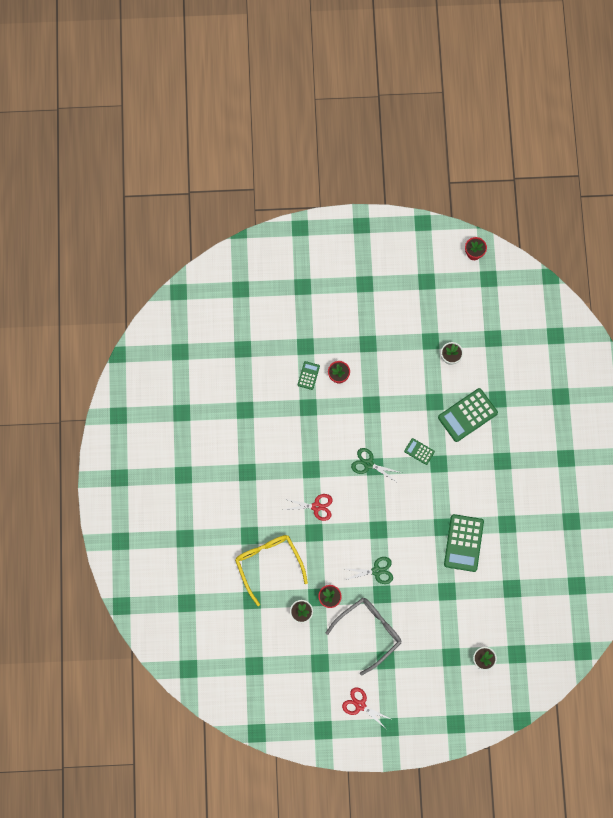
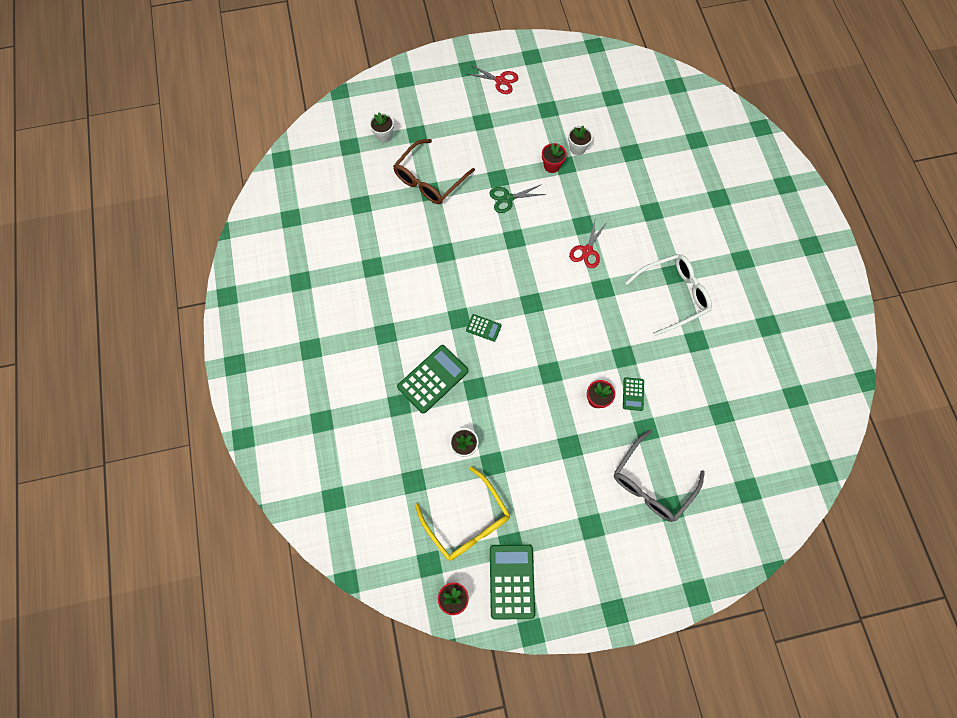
camera: 170 degrees right, 5 degrees down
yellow glasses [235,535,308,606] -> yellow glasses moved to [415,466,510,561]
red scissors [283,494,332,521] -> red scissors turned 60 degrees counterclockwise [569,217,608,268]
grey glasses [326,598,401,676] -> grey glasses moved to [614,430,705,522]
green scissors [351,448,402,482] -> none
green calculator [444,514,484,572] -> green calculator moved to [490,544,535,620]
none -> brown glasses [393,139,475,204]
none -> white glasses [625,254,712,336]

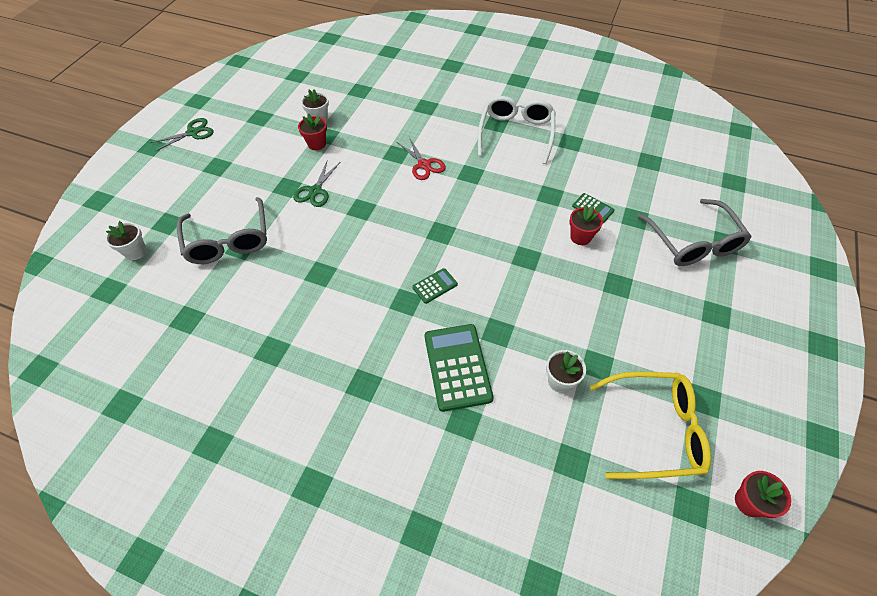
camera: 55 degrees left, 15 degrees down
brown glasses [393,139,475,204] -> grey glasses [177,197,267,264]
red scissors [468,64,518,94] -> green scissors [150,118,214,152]
green calculator [490,544,535,620] -> none

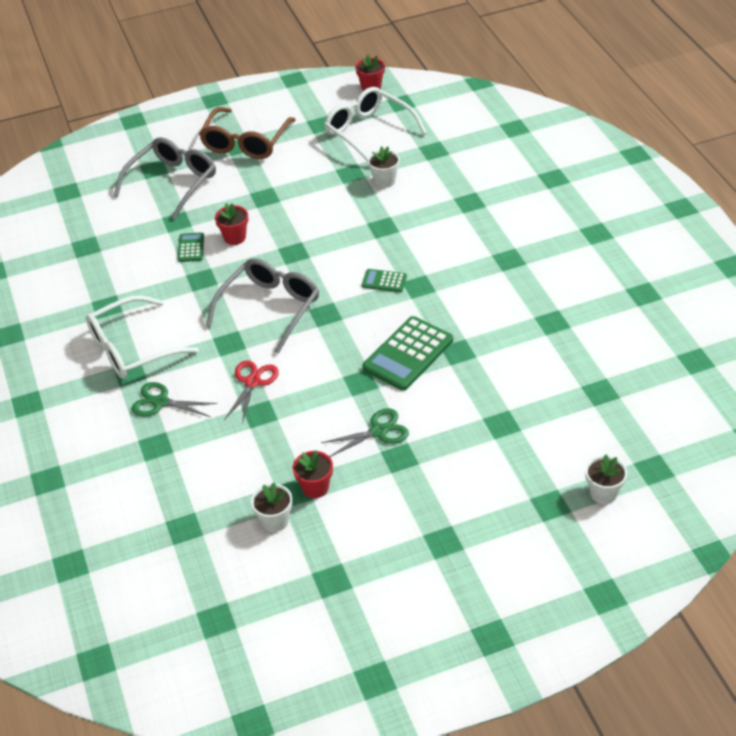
camera: 130 degrees left, 10 degrees down
green scissors [150,118,214,152] -> green scissors moved to [132,382,217,417]
grey glasses [177,197,267,264] -> grey glasses moved to [206,258,319,354]
green calculator [425,324,493,412] -> green calculator moved to [362,316,453,391]
yellow glasses [589,372,711,479] -> white glasses [324,87,427,162]
none -> brown glasses [199,107,295,159]

